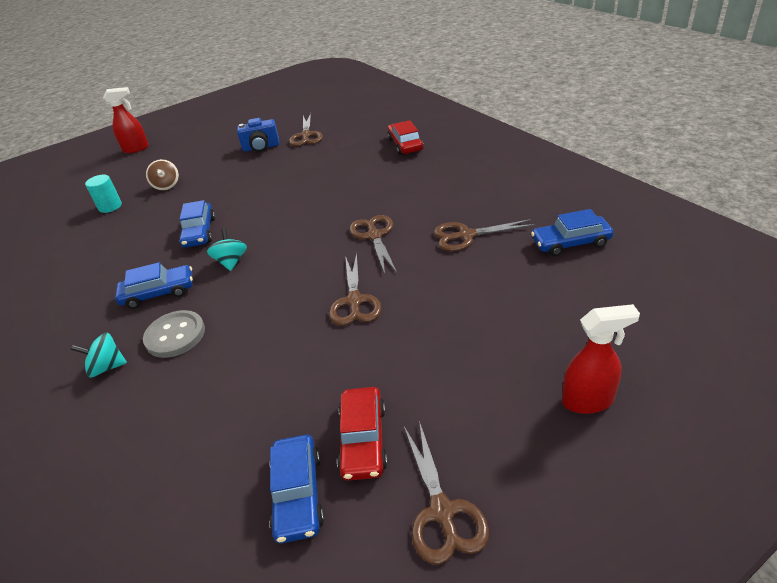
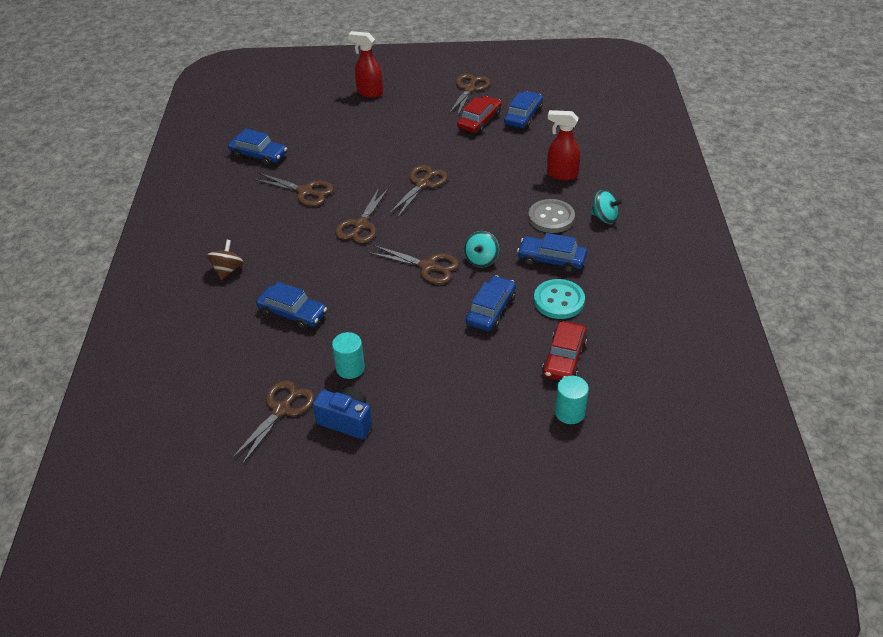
camera: 150 degrees left, 5 degrees up
red spray bottle [103,87,149,153] -> red spray bottle moved to [547,110,580,180]
brown spinning top [146,159,179,191] -> brown spinning top moved to [207,240,244,280]
red car [387,120,423,155] -> red car moved to [542,321,587,380]
none -> blue car [256,282,327,330]
none -> turquoise cylinder [332,332,365,379]
none -> brown scissors [370,245,459,284]
none -> turquoise button [534,279,585,319]

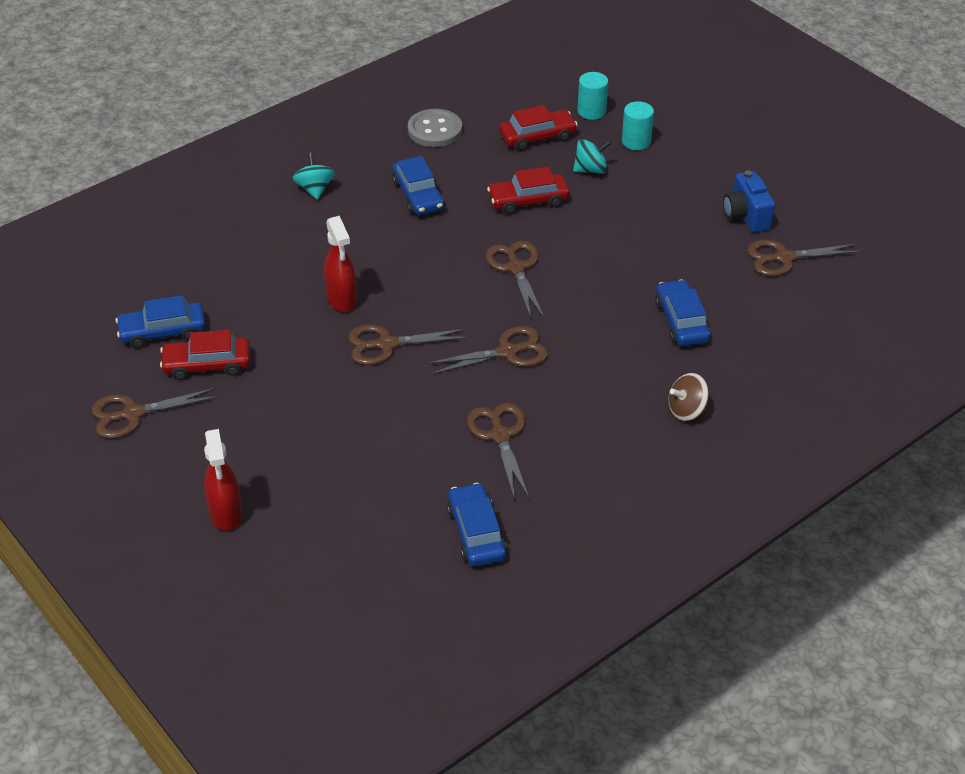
camera: 130 degrees left, 0 degrees up
turquoise cylinder [332,332,365,379] -> turquoise cylinder moved to [622,101,654,150]
turquoise spinning top [464,231,499,268] -> turquoise spinning top moved to [573,139,611,174]
blue car [466,275,516,331] -> red car [487,167,570,214]
grey button [528,199,575,233] -> grey button moved to [408,109,462,147]
turquoise button [534,279,585,319] -> none
red spray bottle [547,110,580,180] -> red spray bottle moved to [324,216,357,312]

